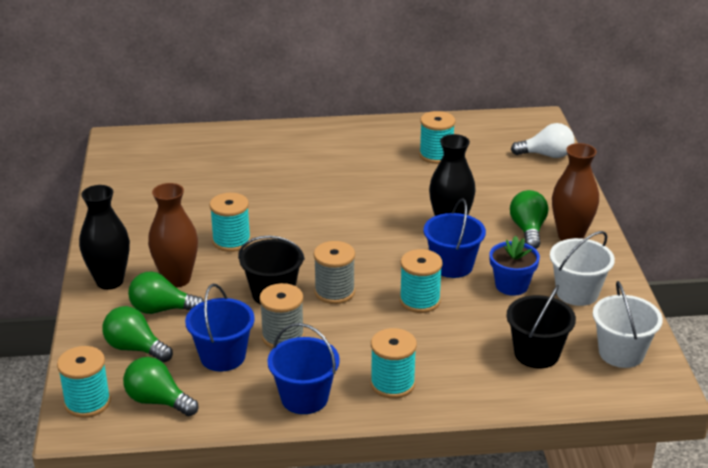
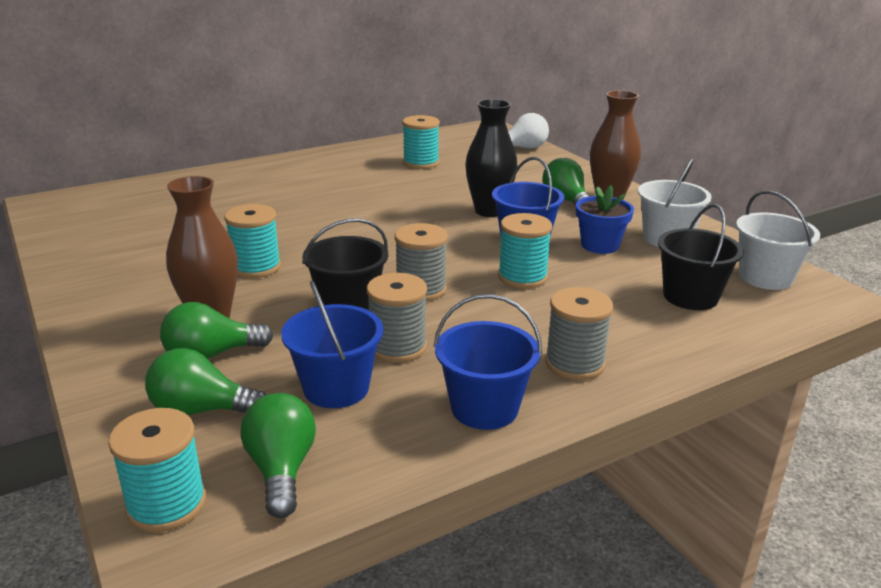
camera: 25 degrees left, 5 degrees down
black vase [79,185,130,290] -> none
green light bulb [123,357,198,416] -> green light bulb turned 75 degrees clockwise [241,393,316,518]
turquoise spool [370,328,417,399] -> grey spool [545,287,613,381]

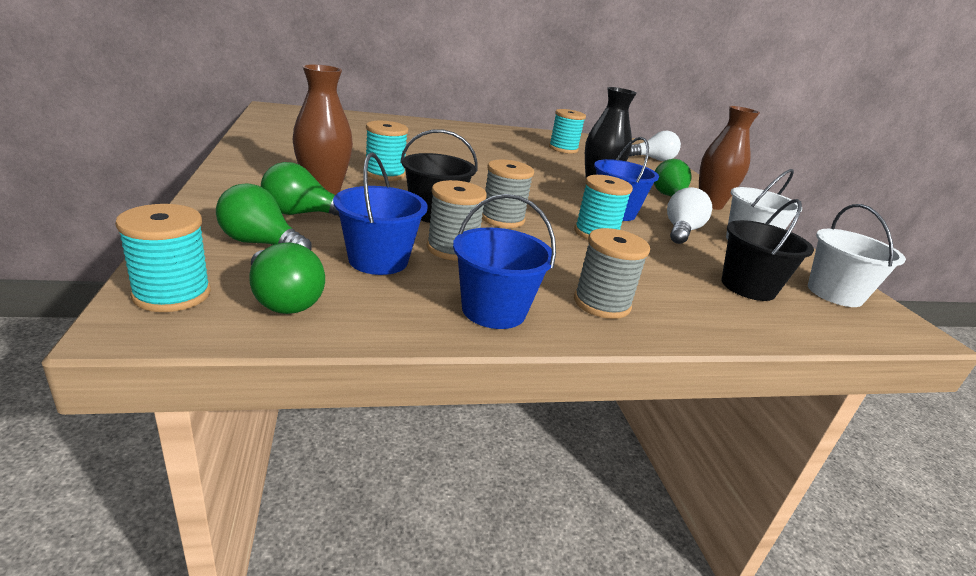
camera: 15 degrees right, 0 degrees up
green light bulb [241,393,316,518] -> green light bulb turned 135 degrees clockwise [249,242,325,314]
blue flower pot [576,185,634,254] -> white light bulb [667,187,712,244]

